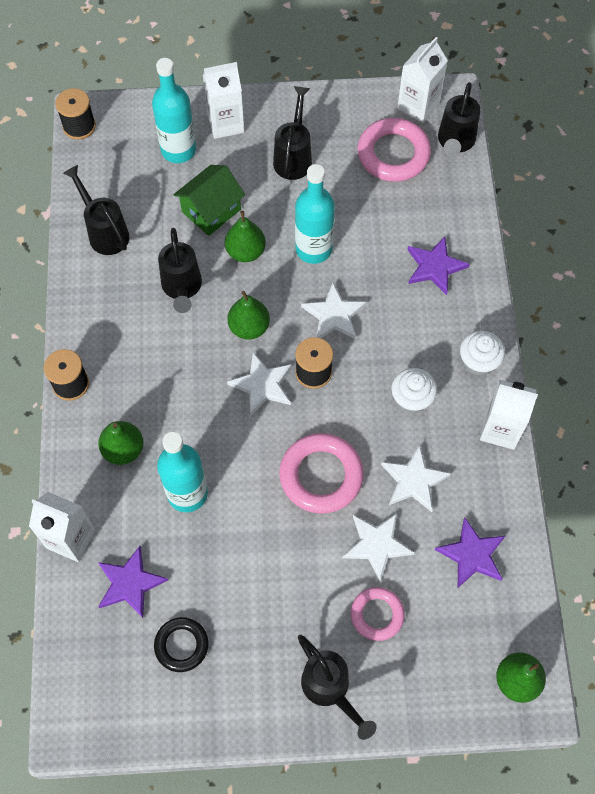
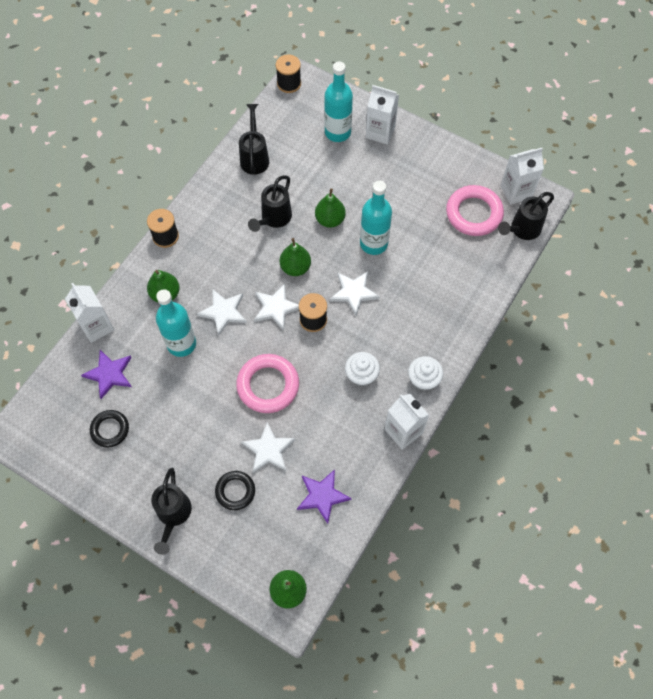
camera: 35 degrees right, 0 degrees up
green house [173,165,245,236] -> none
black watering can [273,86,312,180] -> none
pink ring [351,587,405,641] -> black ring [215,471,255,510]
white star [381,445,451,512] -> white star moved to [197,289,247,336]
purple star [407,237,470,295] -> none

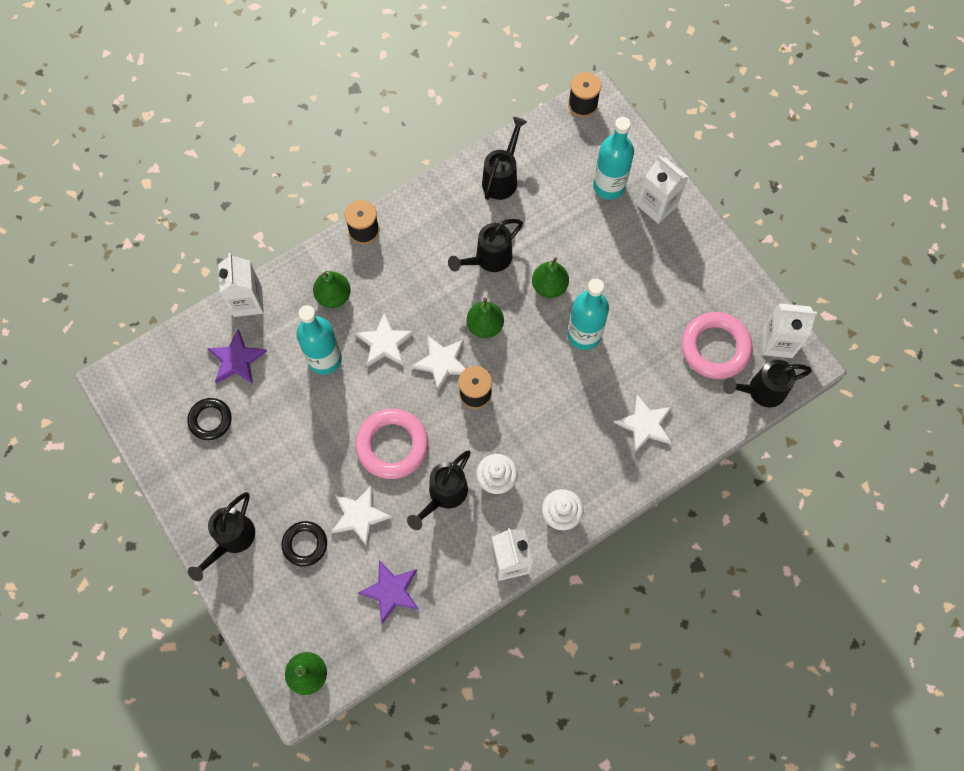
camera: 25 degrees right, 5 degrees up
white star [330,271,380,316] -> white star moved to [614,394,672,452]
none -> black watering can [407,450,471,530]

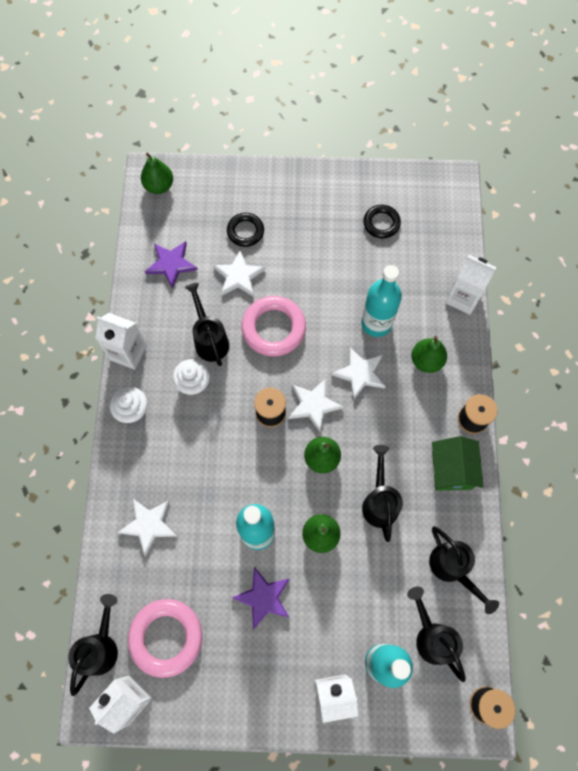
camera: 125 degrees right, 0 degrees up
black watering can [188,492,255,581] -> black watering can moved to [407,587,466,682]
purple star [207,329,267,384] -> purple star moved to [232,567,290,630]
none -> green house [432,436,484,490]

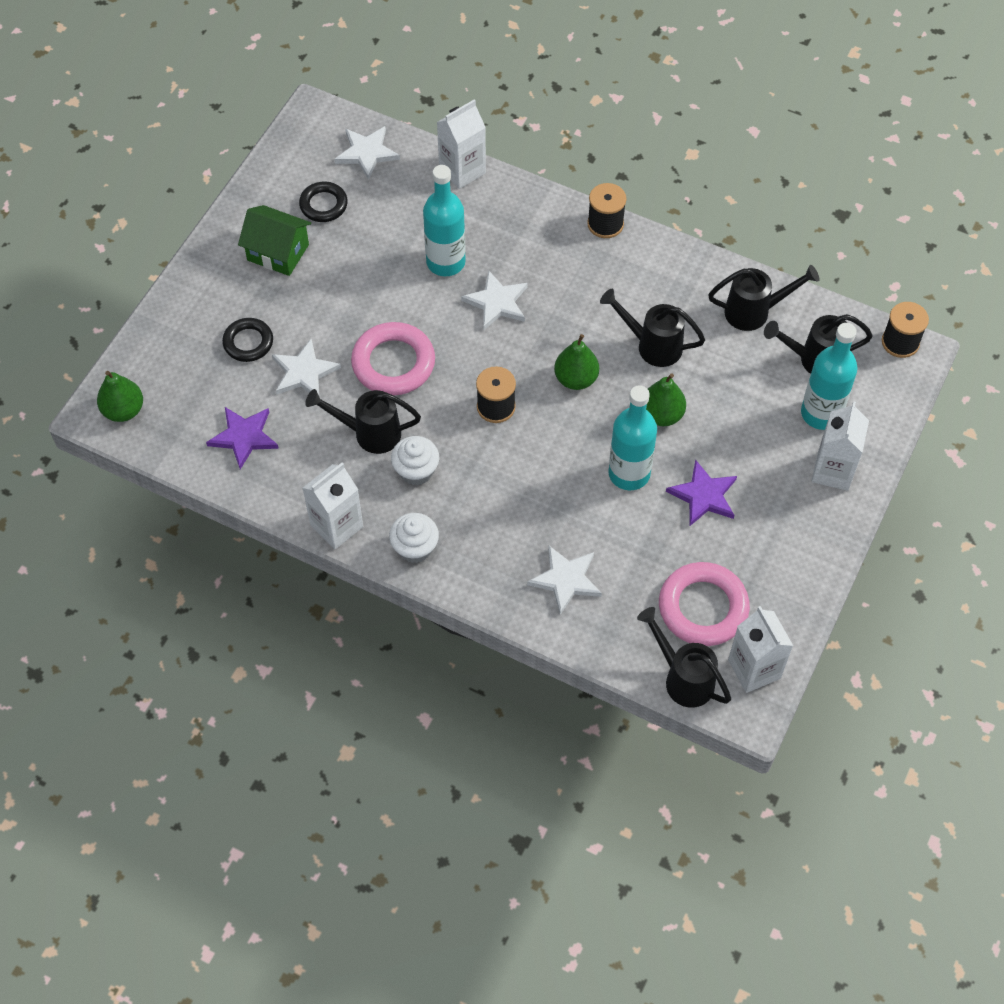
camera: 65 degrees left, 10 degrees down
white star [289,379,343,432] -> white star moved to [334,126,400,180]
green pear [412,336,447,373] -> none
green house [432,436,484,490] -> green house moved to [238,205,311,276]

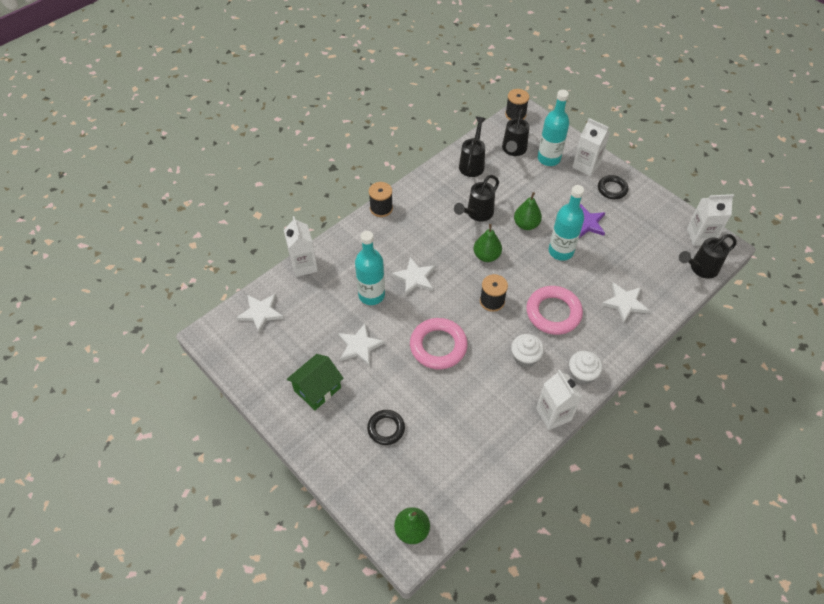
camera: 70 degrees left, 5 degrees down
purple star [206,407,279,469] -> none
white star [272,339,341,395] -> white star moved to [338,323,385,366]
black ring [299,181,348,222] -> black ring moved to [598,175,628,199]
black watering can [305,389,421,454] -> none
pink ring [659,562,750,646] -> pink ring moved to [526,286,583,335]

